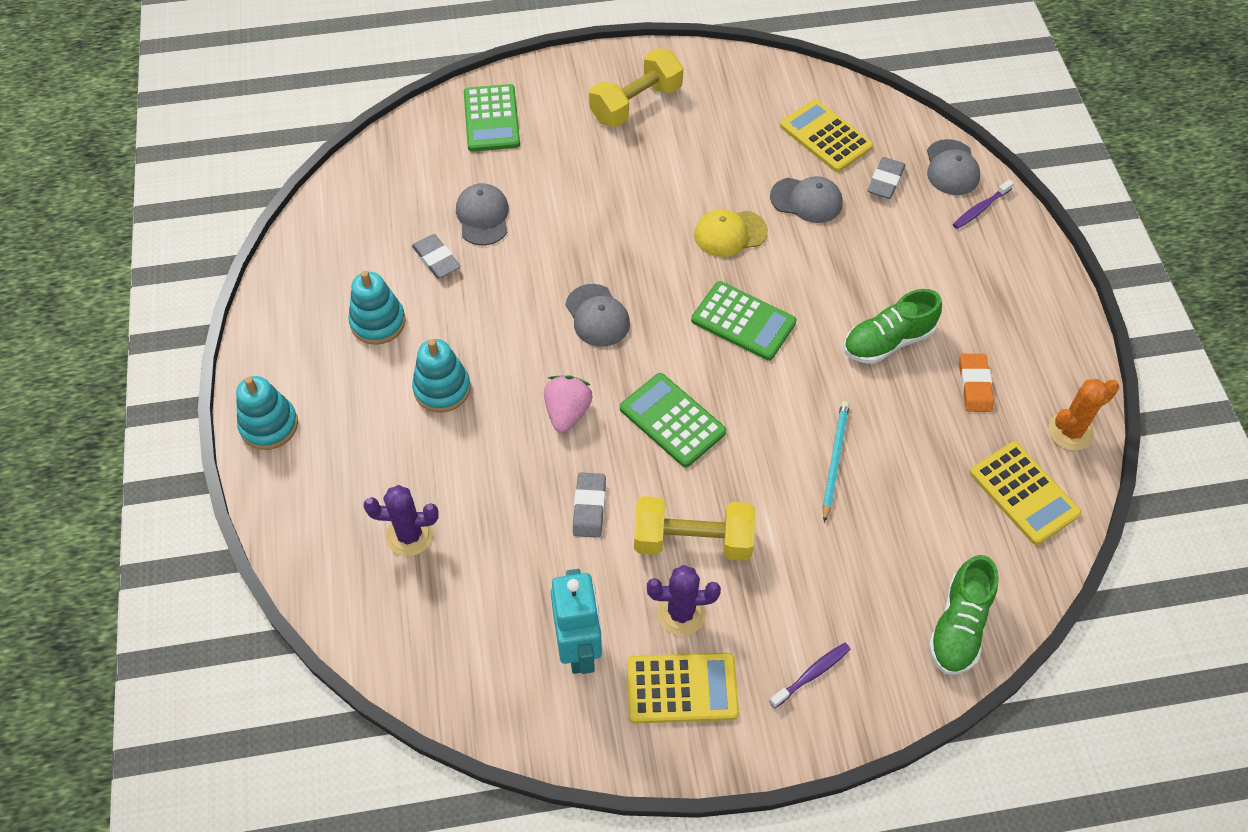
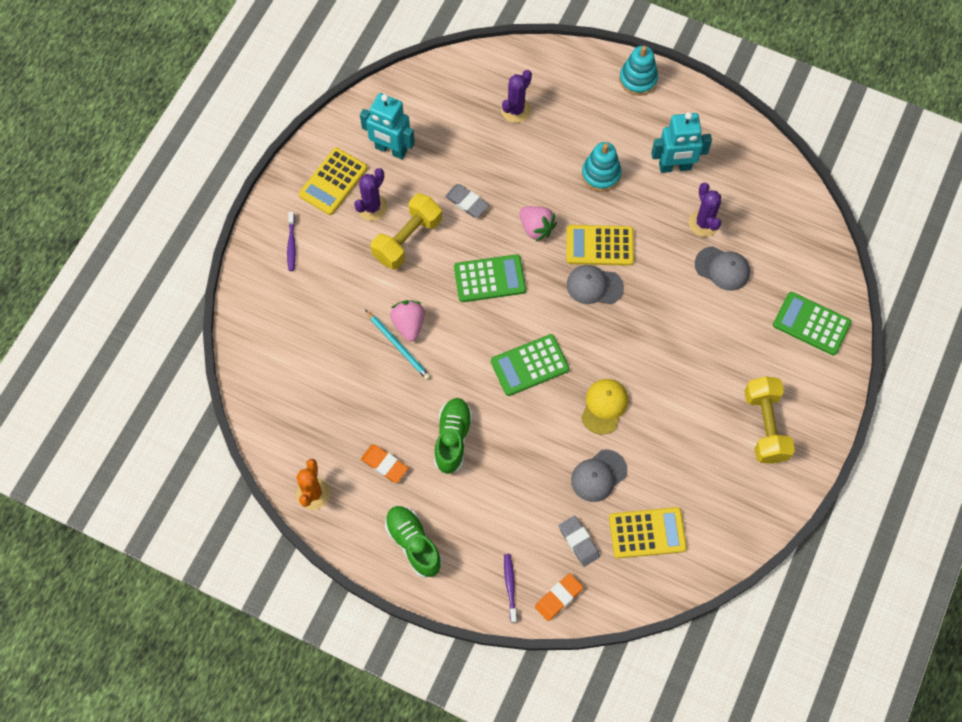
camera: 125 degrees right, 10 degrees up
turquoise stacking toy [349,271,406,345] -> turquoise robot [651,112,712,173]
grey eraser [412,234,461,279] -> purple cactus [689,182,721,237]
grey cap [927,139,980,195] -> orange eraser [535,573,583,621]
green shoe [928,555,999,675] -> green shoe moved to [385,506,442,578]
yellow calculator [970,442,1082,545] -> yellow calculator moved to [566,225,634,266]
none -> pink strawberry [390,300,425,341]

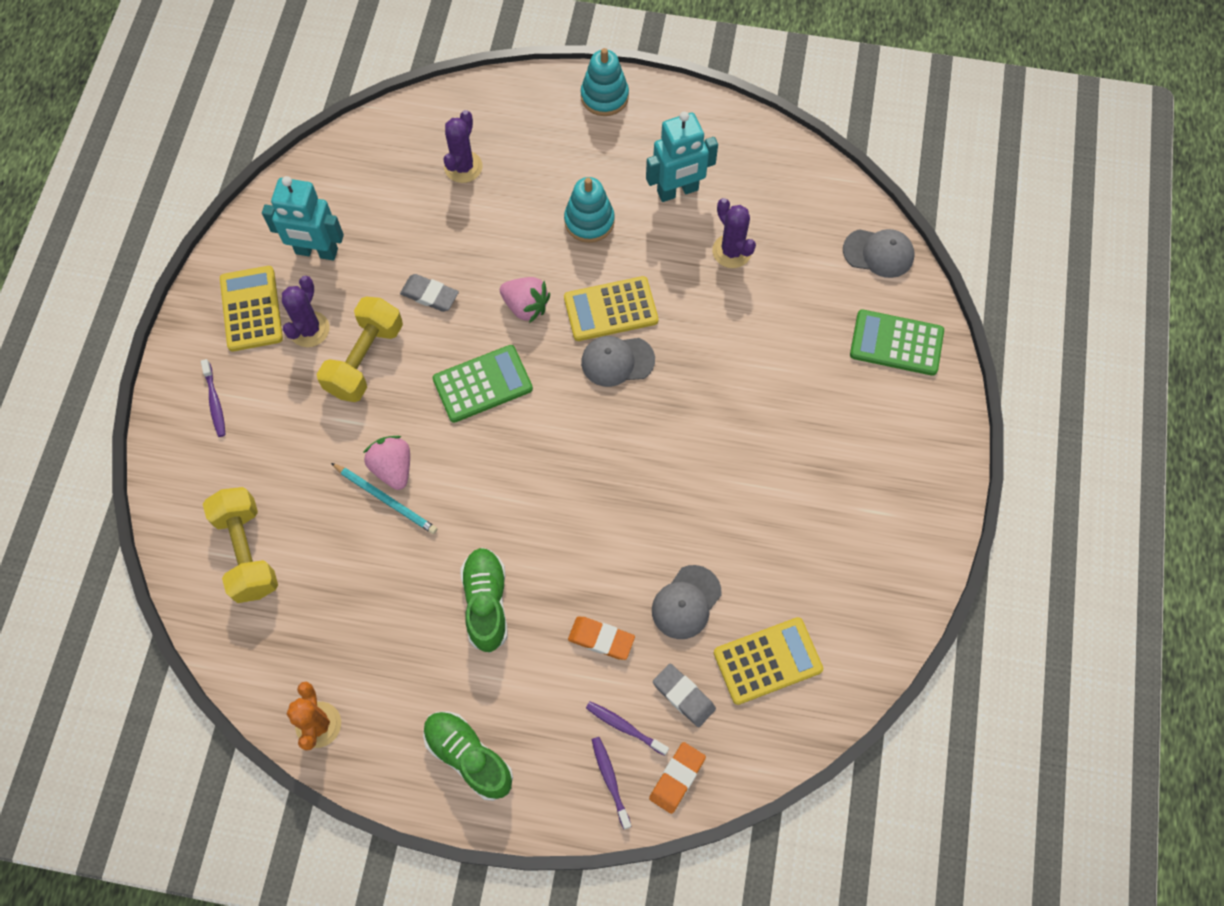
camera: 15 degrees left, 0 degrees up
yellow calculator [299,148,368,215] -> yellow calculator turned 150 degrees clockwise [220,266,283,351]
orange eraser [361,444,408,483] -> orange eraser moved to [568,617,635,660]
green calculator [491,334,569,396] -> none
yellow cap [581,379,628,435] -> none
grey cap [695,246,750,291] -> grey cap moved to [843,229,914,278]
yellow dumbbell [744,376,795,464] -> yellow dumbbell moved to [203,487,278,603]
none -> purple toothbrush [586,701,669,756]

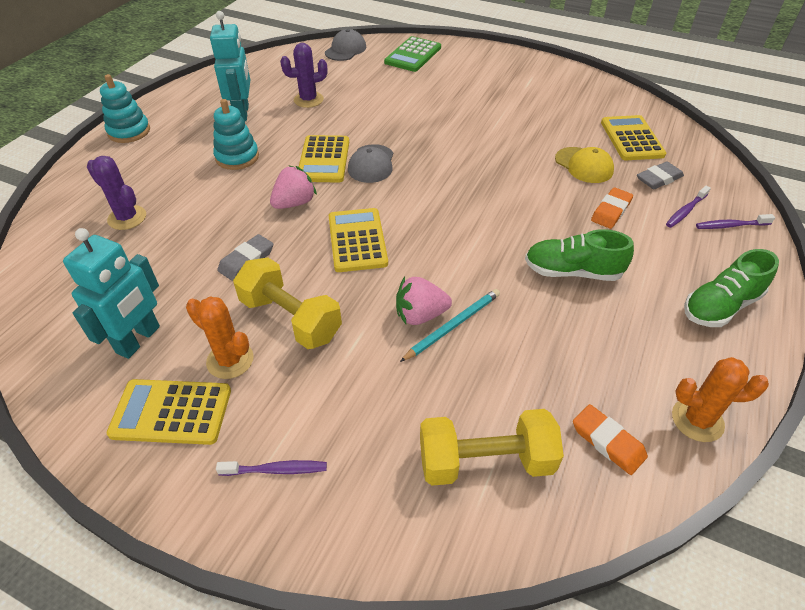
camera: 75 degrees left, 20 degrees down
purple cactus [282,276,330,347] -> orange cactus [186,296,254,379]
green calculator [433,345,533,423] -> yellow calculator [329,208,388,272]
orange eraser [649,742,706,814] -> orange eraser moved to [573,404,648,475]
grey cap [652,565,722,639] -> yellow cap [555,147,614,183]

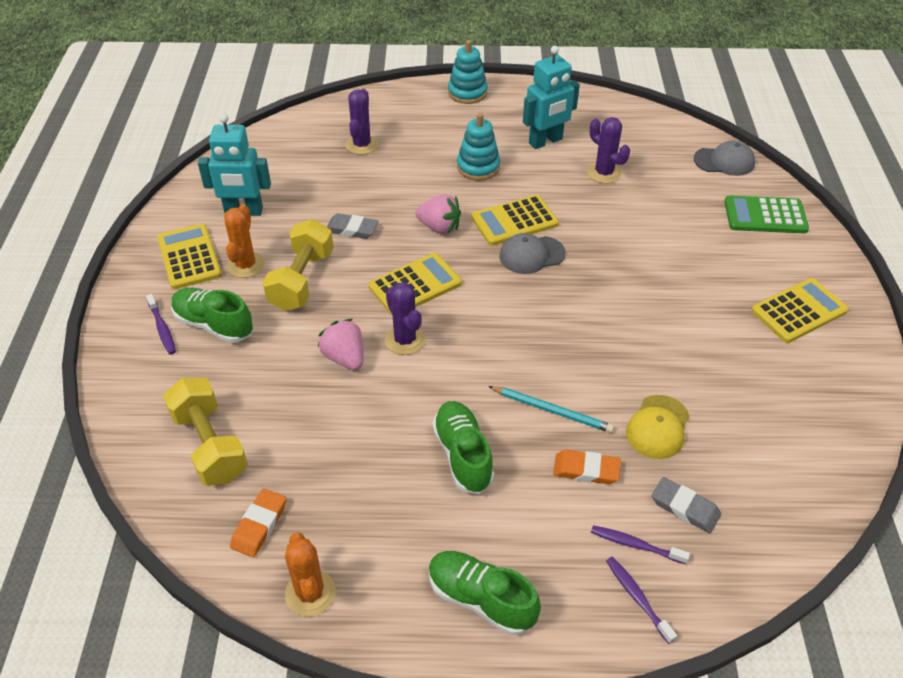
camera: 65 degrees right, 0 degrees up
turquoise pencil [400,289,500,362] -> turquoise pencil moved to [488,386,614,433]
yellow calculator [601,115,666,160] -> yellow calculator moved to [751,278,848,343]
none -> green shoe [171,288,254,343]
none -> purple cactus [385,282,425,355]

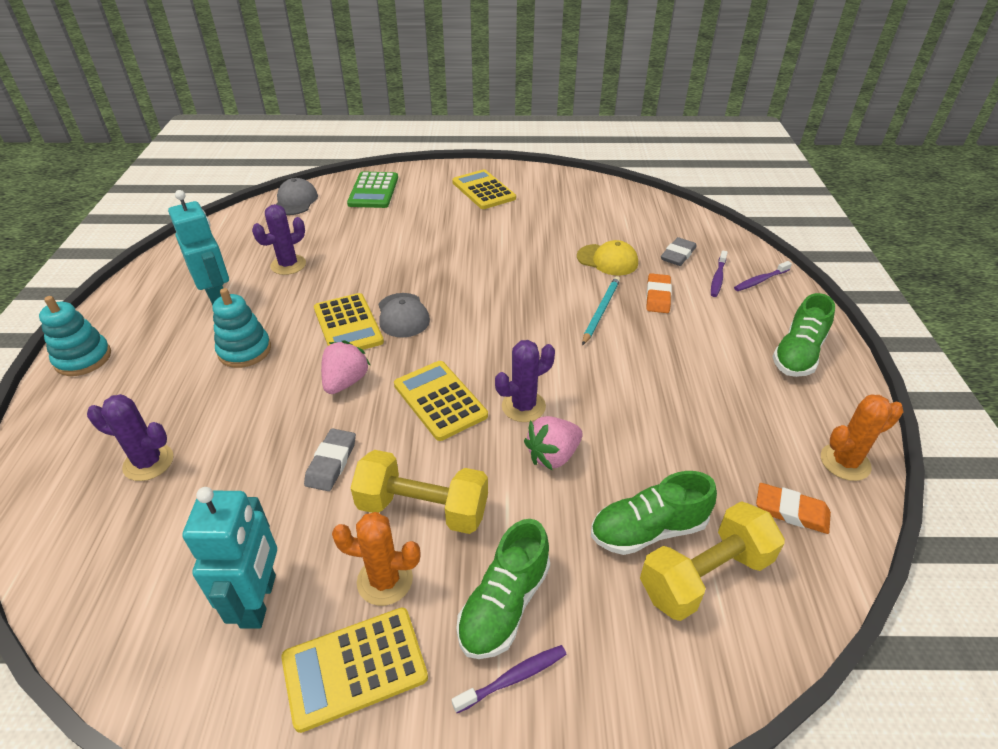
camera: 90 degrees left, 5 degrees down
green shoe [432,401,494,494] -> green shoe moved to [591,471,717,555]

